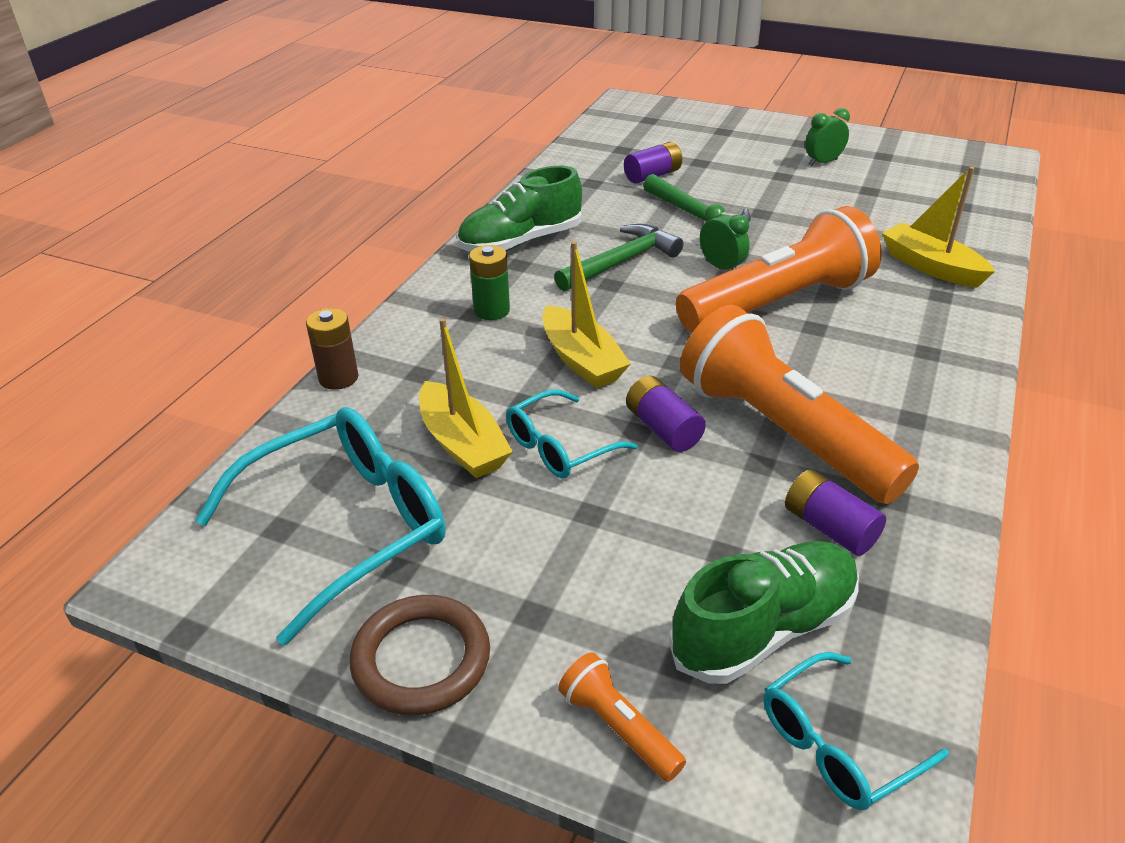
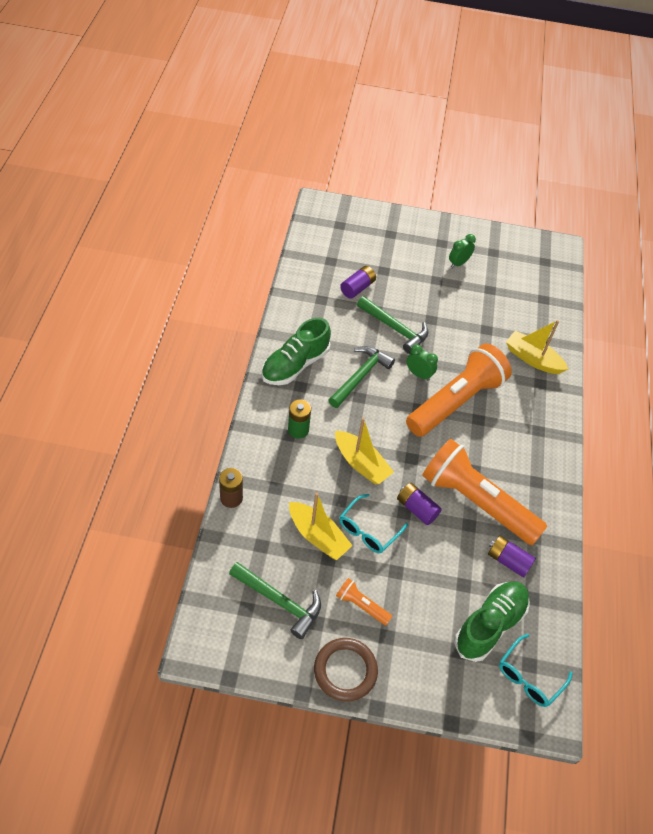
camera: 20 degrees left, 15 degrees up
turquoise glasses [195,407,445,646] -> green hammer [229,562,321,639]
orange flashlight [558,652,686,782] -> orange flashlight moved to [336,578,392,625]

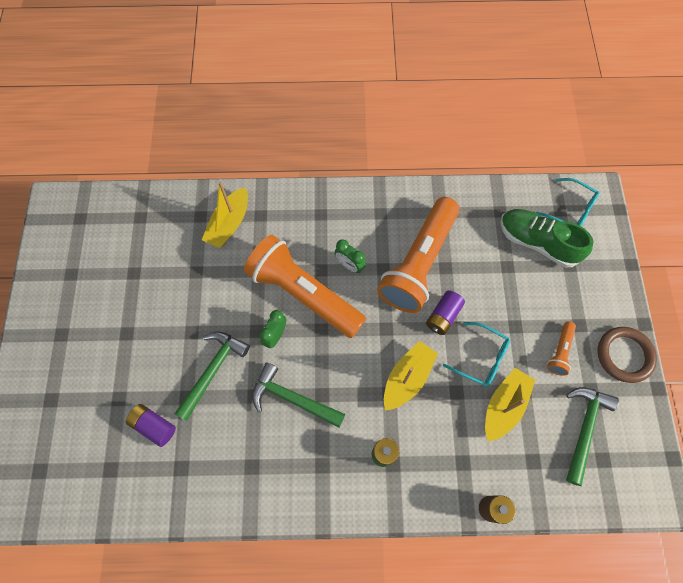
camera: 95 degrees left, 15 degrees up
green shoe [261,317,331,385] -> none
green clock [449,234,476,268] -> green clock moved to [334,239,366,273]
purple battery [488,536,536,578] -> none

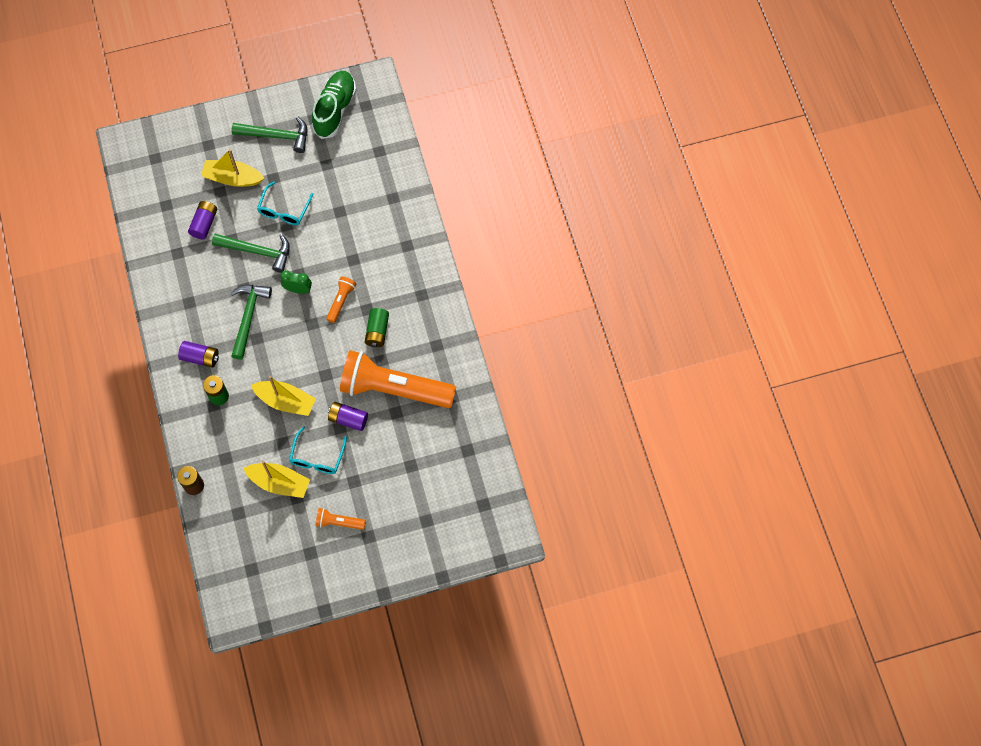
camera: 75 degrees right, 0 degrees up
yellow boat [202,182,248,248] -> yellow boat moved to [201,149,264,187]
orange flashlight [244,235,366,338] -> orange flashlight [327,276,356,323], size x0.42
green clock [334,239,366,273] -> green battery [365,308,389,347]
green shoe [501,209,594,267] -> green shoe moved to [312,71,356,139]
turquoise glasses [536,178,599,226] -> turquoise glasses moved to [257,182,313,225]
green hammer [566,387,619,486] -> green hammer moved to [232,116,307,153]
brown ring [597,327,657,383] -> none
none -> purple battery [178,341,219,368]

